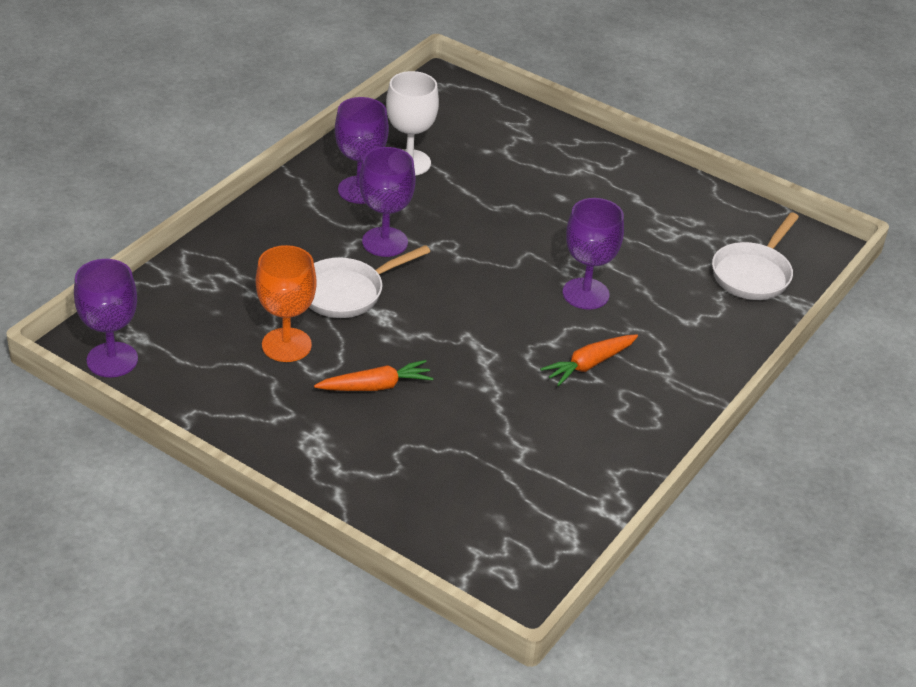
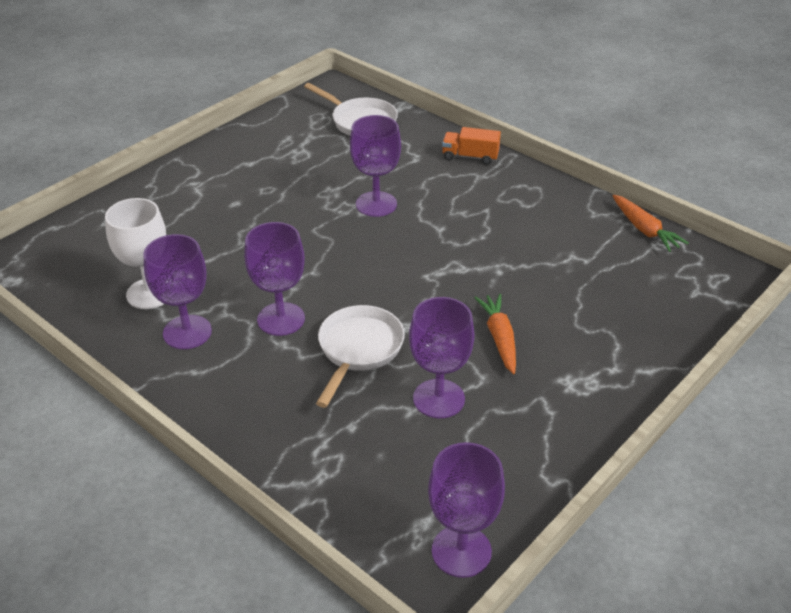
camera: 80 degrees left, 0 degrees up
orange goblet [256,245,317,362] -> purple goblet [409,297,475,418]
white pan [309,245,430,318] -> white pan turned 135 degrees counterclockwise [316,305,405,408]
orange carrot [540,334,638,386] -> orange carrot moved to [613,195,689,252]
none -> orange truck [442,127,501,165]

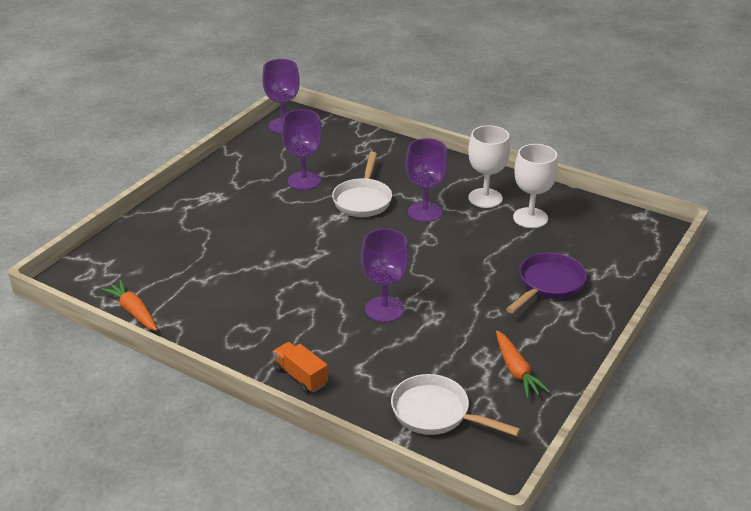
camera: 170 degrees right, 5 degrees down
purple goblet [143,234,212,349] -> white goblet [468,125,510,208]
orange truck [442,127,501,165] -> orange truck turned 135 degrees counterclockwise [273,342,328,393]
orange carrot [474,294,516,374] -> orange carrot moved to [496,331,550,398]
none -> purple pan [506,252,587,313]

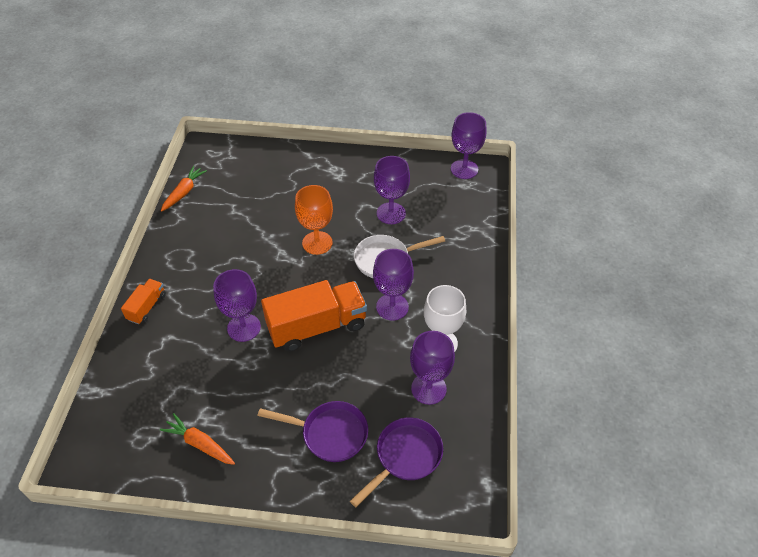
camera: 65 degrees right, 15 degrees up
white pan [391,374,521,436] -> none
orange carrot [496,331,550,398] -> orange carrot turned 75 degrees clockwise [160,413,235,465]
white goblet [513,144,558,228] -> purple goblet [410,331,455,405]
none -> orange truck [261,280,367,352]
none -> orange goblet [295,185,333,255]
none -> purple pan [350,417,443,507]

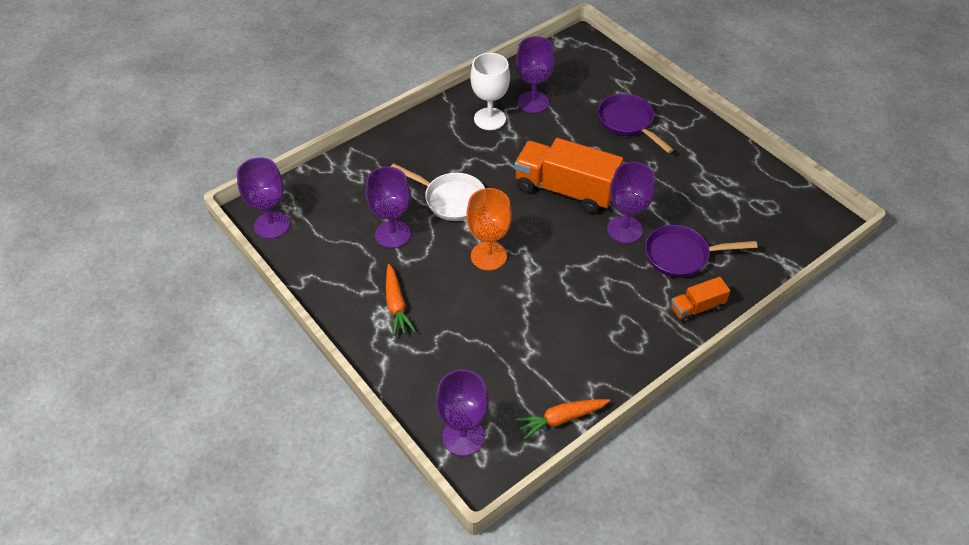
camera: 135 degrees left, 0 degrees up
orange carrot [160,413,235,465] -> orange carrot moved to [386,264,416,336]
purple pan [350,417,443,507] -> purple pan moved to [645,225,758,278]
purple goblet [373,249,414,321] -> purple goblet moved to [436,369,489,456]

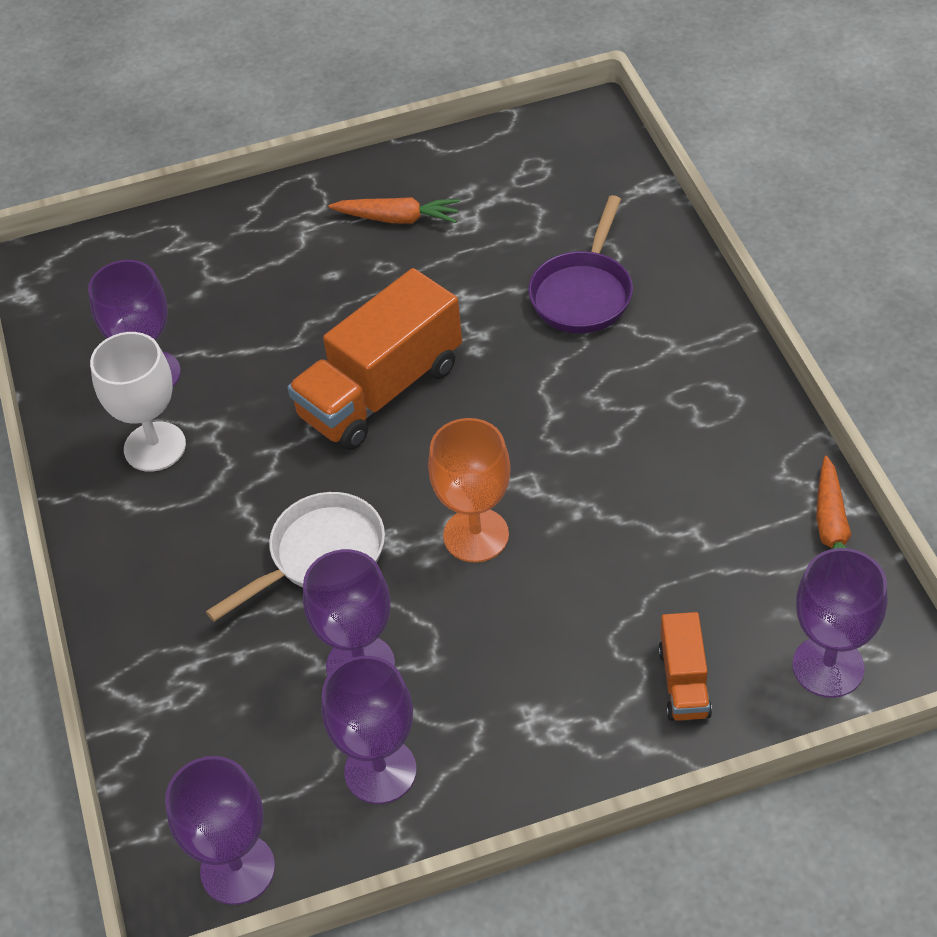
camera: 65 degrees left, 0 degrees up
orange carrot [386,264,416,336] -> orange carrot moved to [328,197,460,224]
purple pan [598,94,674,153] -> none
purple goblet [607,162,655,244] -> purple goblet moved to [321,656,417,804]
orange truck [671,277,730,323] -> orange truck moved to [658,612,712,721]

